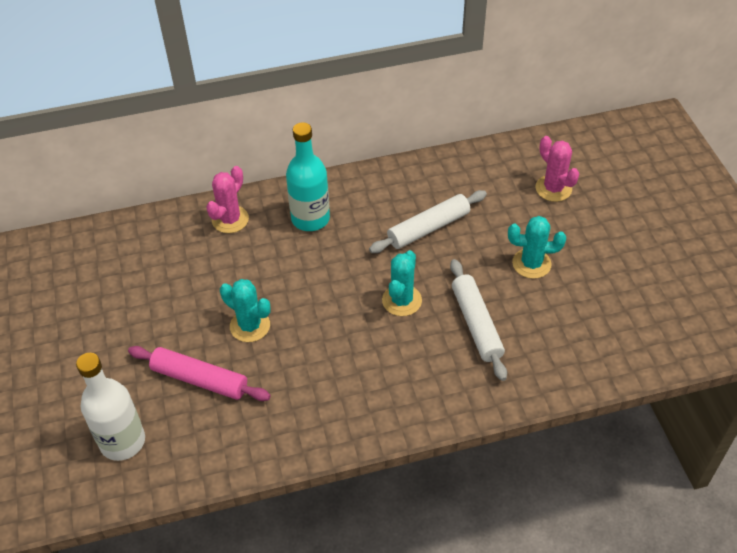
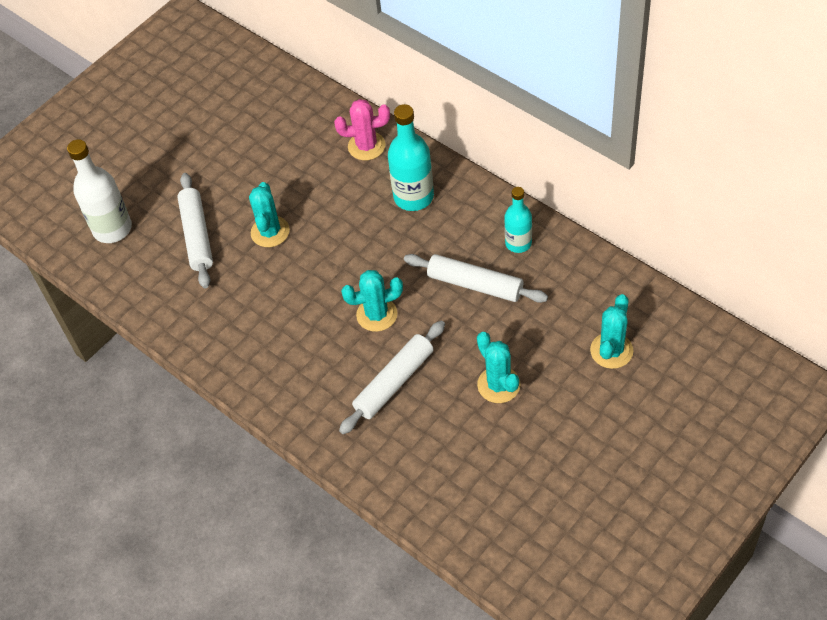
camera: 60 degrees right, 5 degrees up
pink rolling pin [128,346,271,401] -> white rolling pin [177,173,213,288]
pink cactus [536,136,579,202] -> turquoise cactus [590,294,633,369]
none -> turquoise bottle [504,187,532,253]

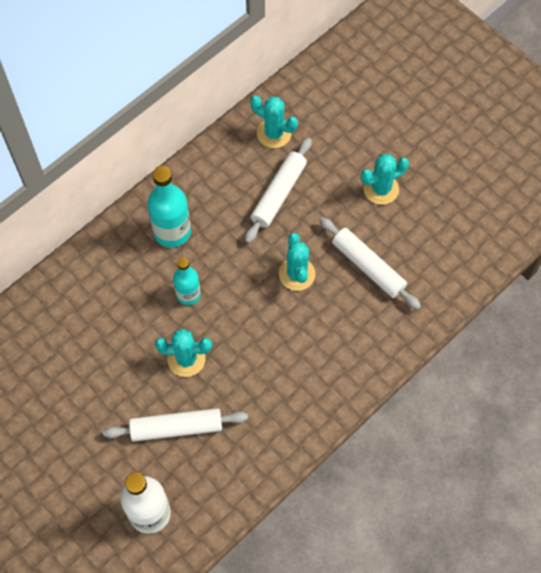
camera: 90 degrees left, 10 degrees up
pink cactus [334,99,390,160] -> none
turquoise bottle [504,187,532,253] -> turquoise bottle moved to [173,257,201,305]
turquoise cactus [590,294,633,369] -> turquoise cactus moved to [250,95,298,148]

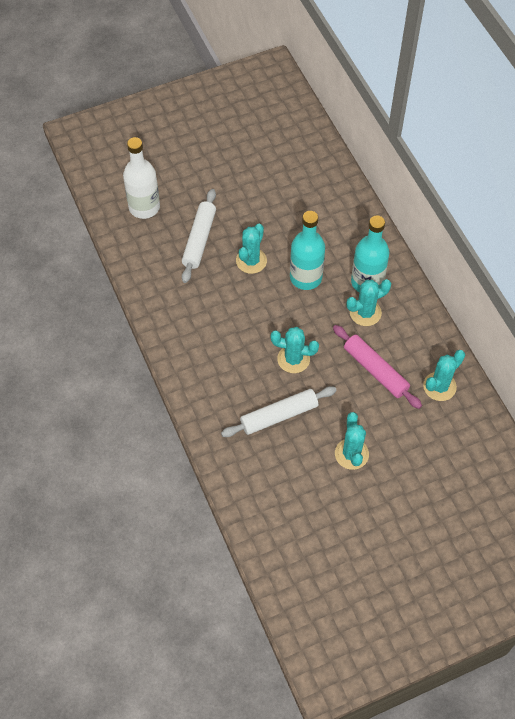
camera: 110 degrees right, 5 degrees down
turquoise bottle [173,257,201,305] -> turquoise bottle [290,211,325,290], size x1.57
white rolling pin [245,138,312,243] -> pink rolling pin [333,325,422,409]
none -> turquoise cactus [346,279,391,326]

